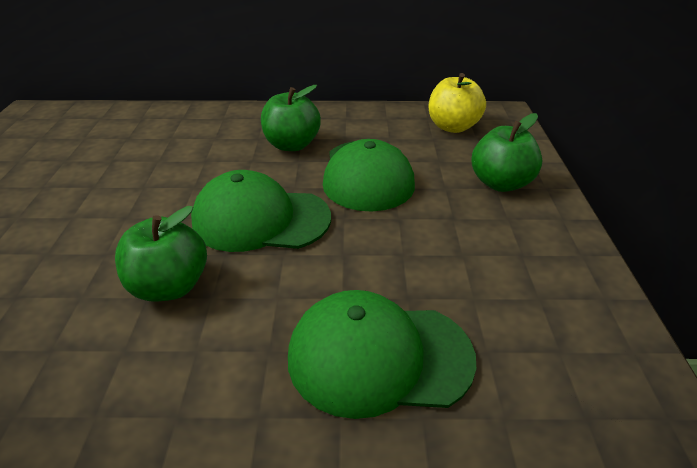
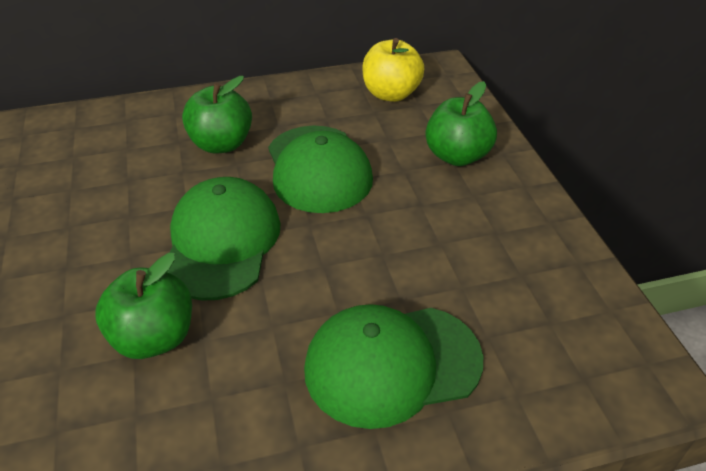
camera: 15 degrees left, 5 degrees up
green cap [191,170,331,252] -> green cap turned 105 degrees clockwise [167,177,281,301]

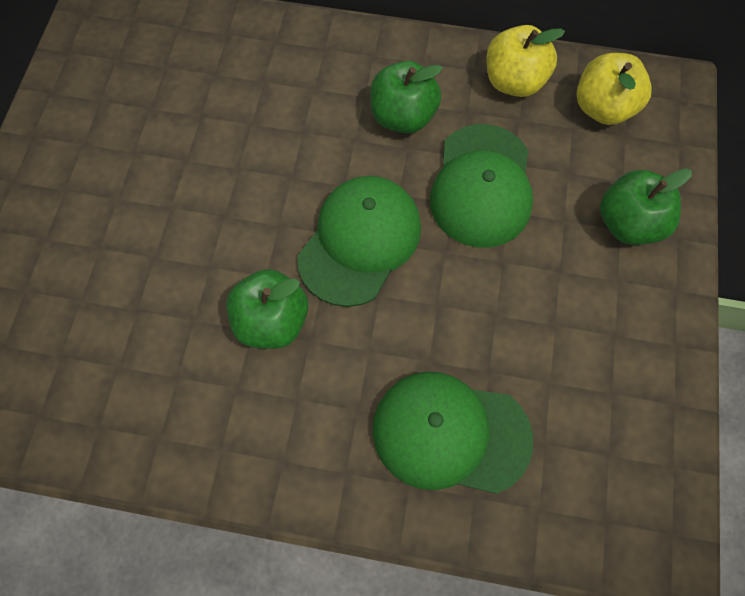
camera: 25 degrees right, 25 degrees up
none -> yellow apple [486,25,565,97]

